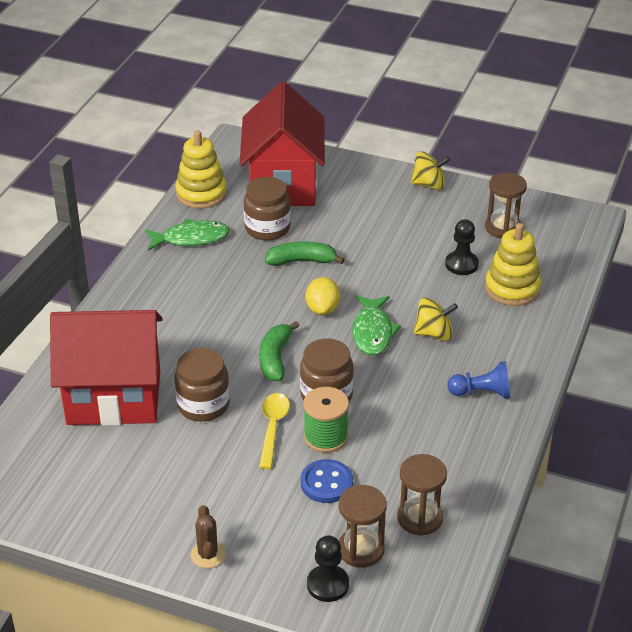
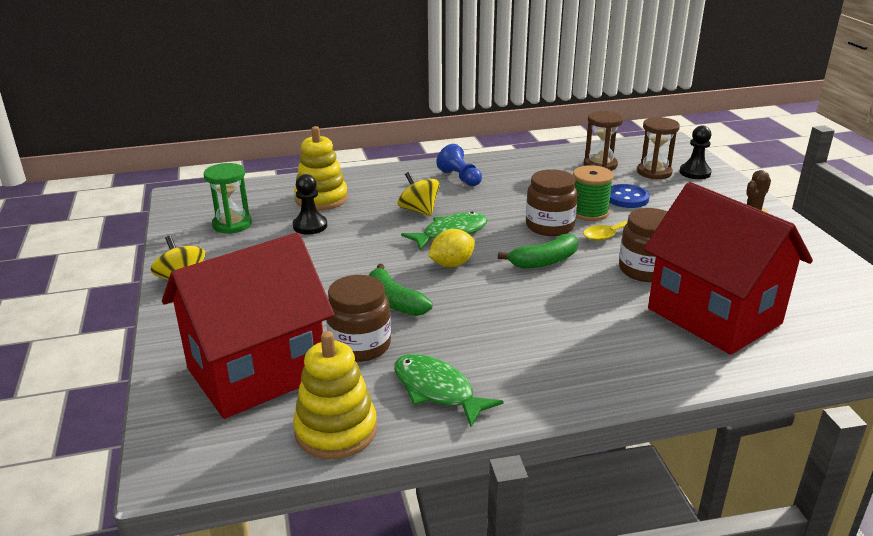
camera: 125 degrees left, 10 degrees down
brown hourglass [485,172,527,239] -> green hourglass [204,163,252,234]

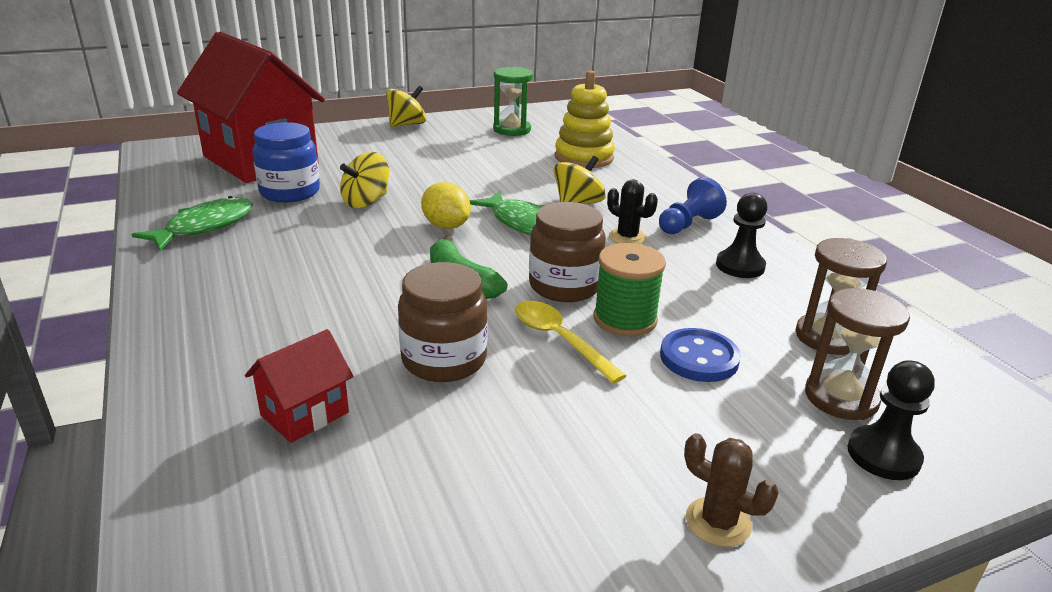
camera: 80 degrees right, 0 degrees up
black pawn [293,174,327,234] -> black pawn moved to [716,193,767,278]
yellow stacking toy [293,331,377,459] -> none
brown jar [326,275,391,362] -> blue jar [252,122,320,203]
green banana [368,264,433,316] -> yellow spinning top [340,152,389,208]
red house [644,182,813,355] -> red house [245,329,354,443], size x0.42
none -> black cactus [607,179,658,244]

